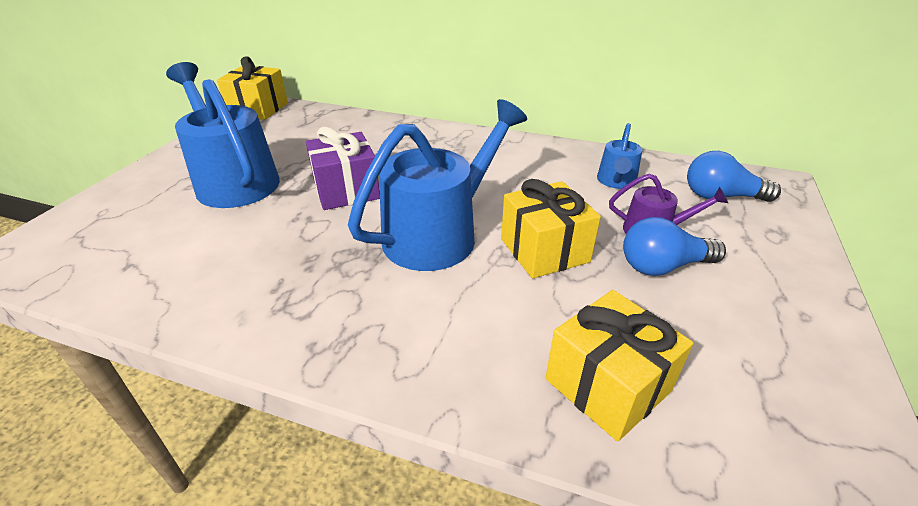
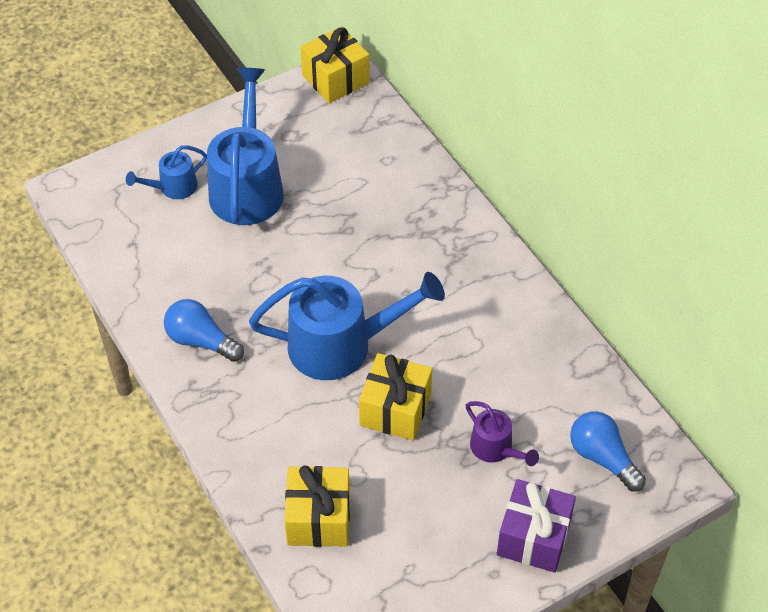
camera: 40 degrees right, 15 degrees up
purple gift [306,127,380,210] -> purple gift moved to [497,479,576,573]
blue watering can [597,123,642,189] -> blue watering can moved to [126,145,207,199]
blue light bulb [623,217,726,276] -> blue light bulb moved to [164,299,244,362]

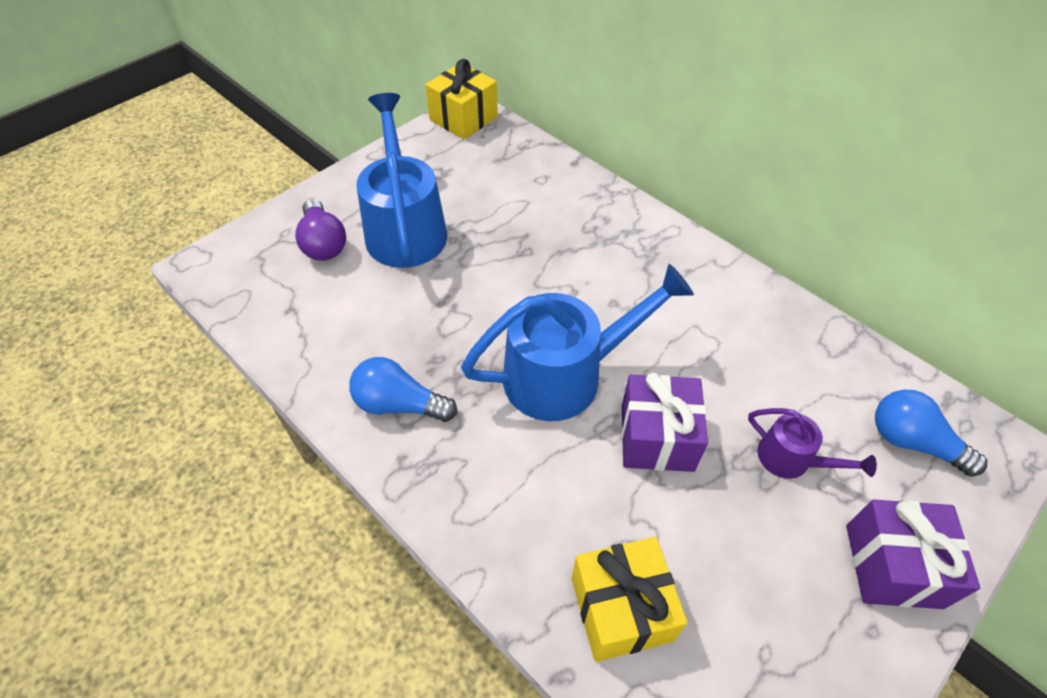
camera: 15 degrees left, 0 degrees up
blue watering can [126,145,207,199] -> purple light bulb [295,198,346,261]
yellow gift [359,353,432,441] -> purple gift [621,373,708,472]

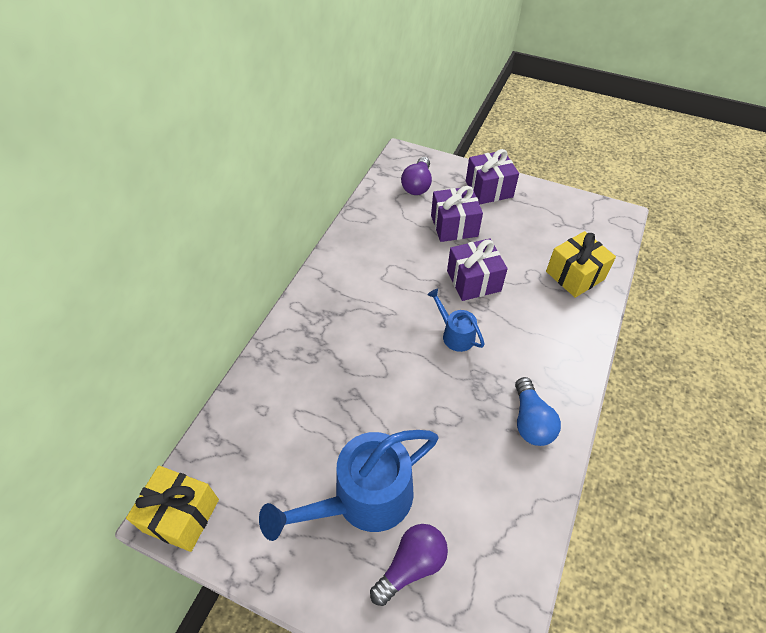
camera: 110 degrees left, 0 degrees up
blue watering can [461,264,694,421] -> blue watering can [427,288,485,352], size x0.50
purple watering can [748,408,877,479] -> purple gift [431,186,483,242]
blue light bulb [875,390,988,477] -> purple light bulb [401,157,432,195]

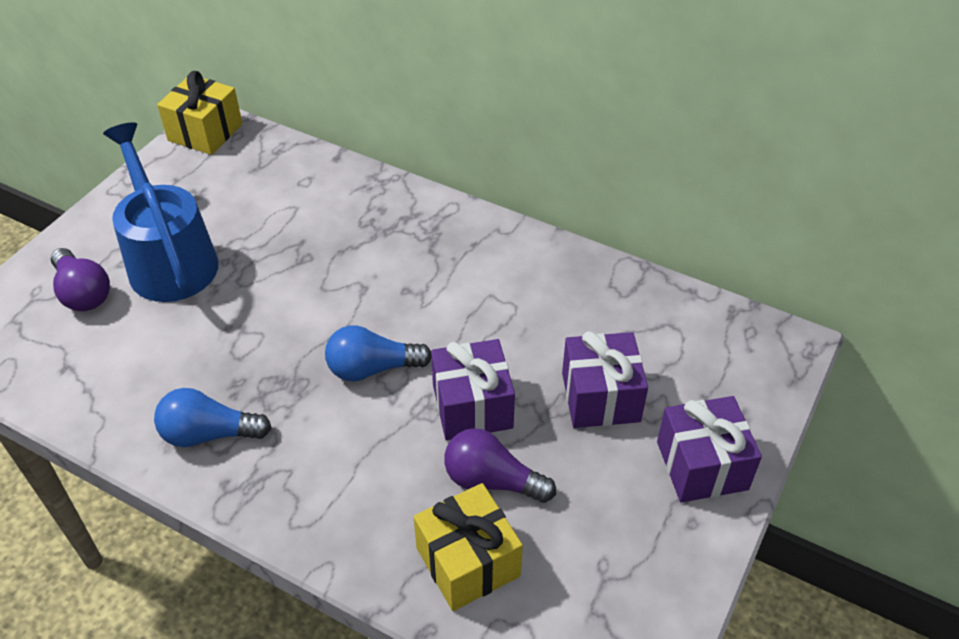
camera: 95 degrees right, 5 degrees down
purple light bulb [401,157,432,195] -> purple light bulb moved to [444,428,556,503]
blue watering can [427,288,485,352] -> blue light bulb [325,325,431,382]

